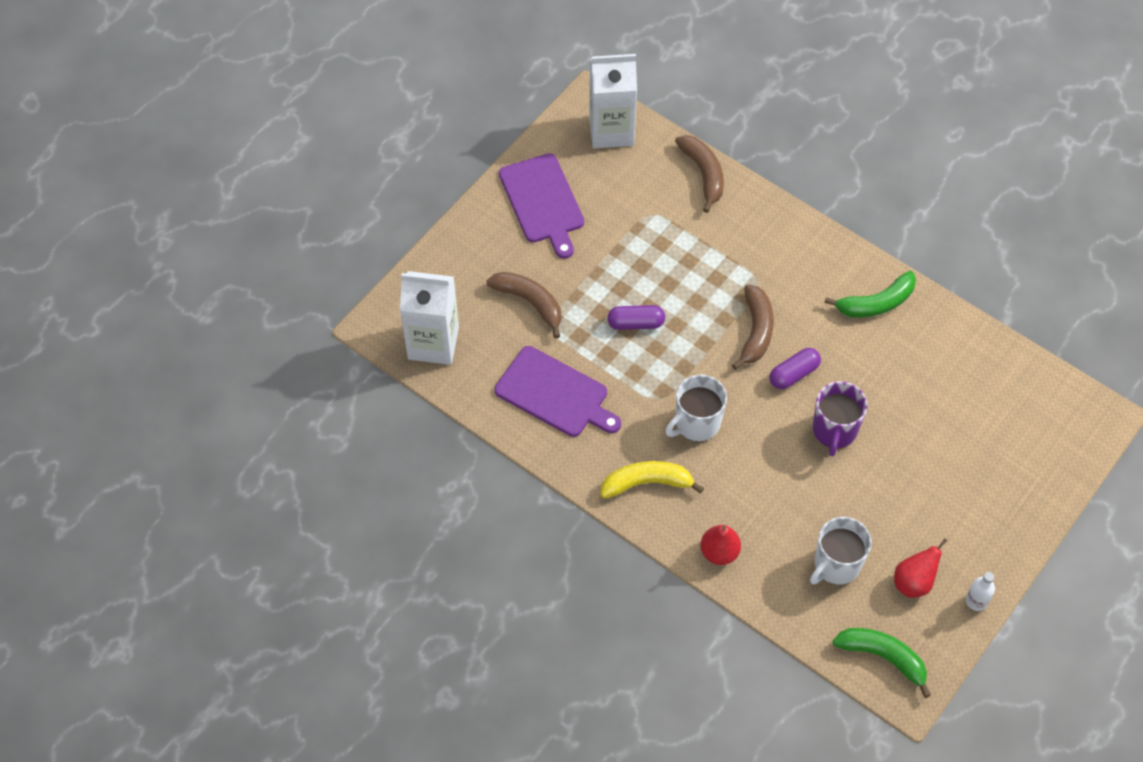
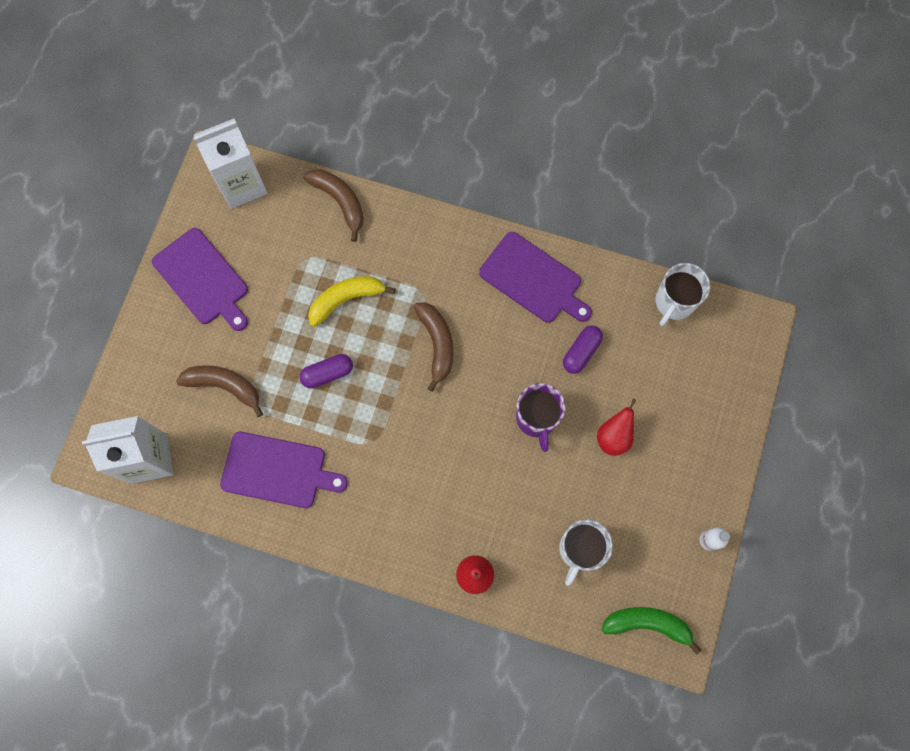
camera: 20 degrees left, 15 degrees up
yellow banana [600,461,704,498] -> yellow banana moved to [308,276,396,327]
white mug [665,375,727,442] -> white mug moved to [655,263,710,326]
purple capsule [769,348,821,389] -> purple capsule moved to [563,325,603,374]
green banana [824,271,916,318] -> purple cutting board [479,232,592,323]
red pear [894,538,948,598] -> red pear moved to [597,399,636,456]

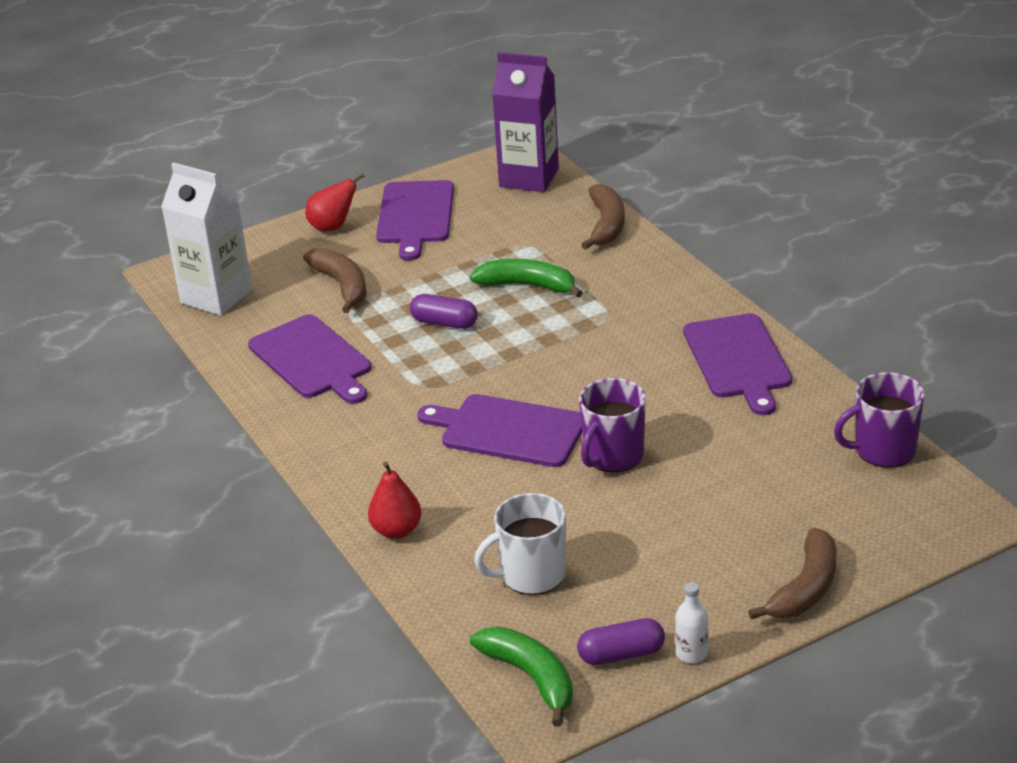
camera: 45 degrees right, 40 degrees down
white carton [194,119,268,209] -> purple carton [492,52,559,192]
yellow banana [308,276,396,327] -> green banana [470,259,583,298]
brown banana [414,302,453,392] -> brown banana moved to [748,528,836,620]
purple capsule [563,325,603,374] -> purple capsule moved to [577,618,665,665]
red pear [597,399,636,456] -> red pear moved to [305,173,365,232]
white mug [655,263,710,326] -> purple mug [834,372,925,468]
none -> purple cutting board [417,394,582,467]

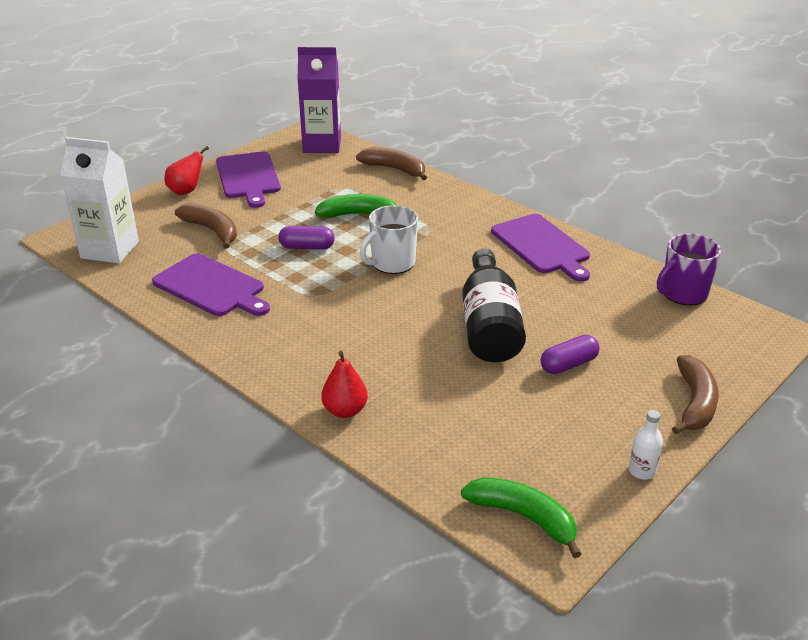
camera: 20 degrees left, 0 degrees up
purple cutting board [417,394,582,467] -> none
white mug [474,493,566,595] -> white mug moved to [360,205,418,274]
purple capsule [577,618,665,665] -> purple capsule moved to [541,335,600,374]
purple mug [579,378,646,472] -> black bottle [462,248,526,362]
brown banana [581,184,625,250] -> brown banana turned 45 degrees counterclockwise [356,147,427,180]

